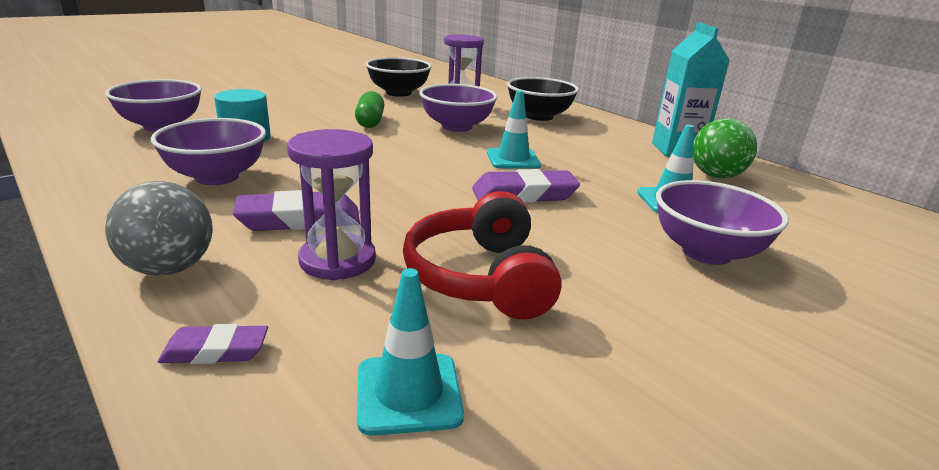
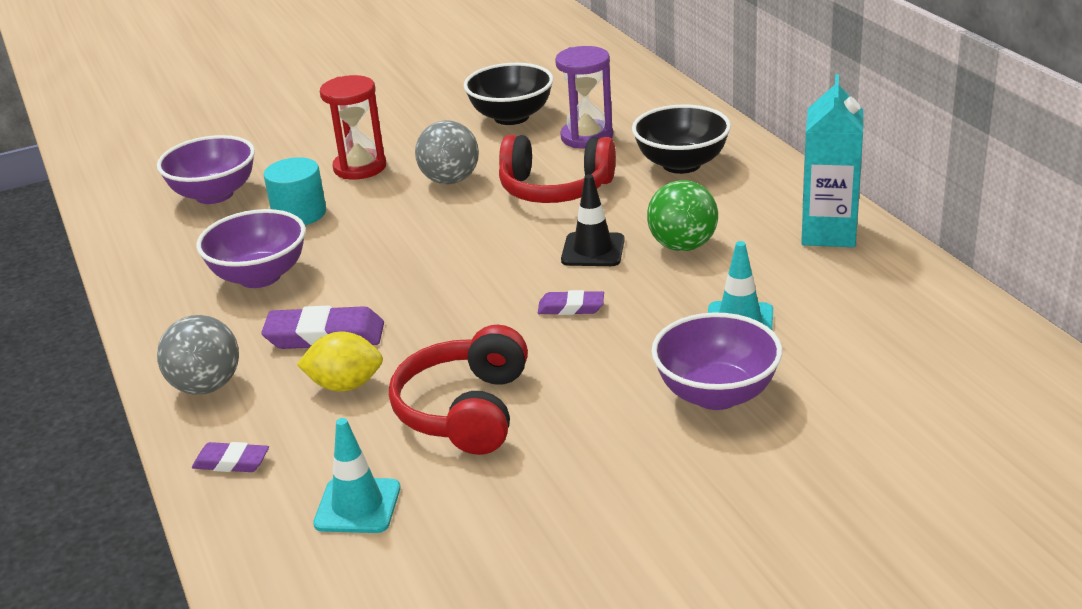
camera: 20 degrees right, 5 degrees up
purple hourglass [287,129,376,280] -> yellow lemon [297,332,383,391]
green capsule [355,91,384,128] -> grey ball [415,120,479,184]
purple bowl [419,84,497,132] -> red headphones [499,135,616,203]
purple eraser [472,169,580,203] -> purple eraser [538,290,604,315], size x0.58
turquoise traffic cone [487,90,541,169] -> black traffic cone [561,174,625,266]
green ball [693,118,757,178] -> green ball moved to [647,180,718,251]
none -> red hourglass [320,75,386,180]

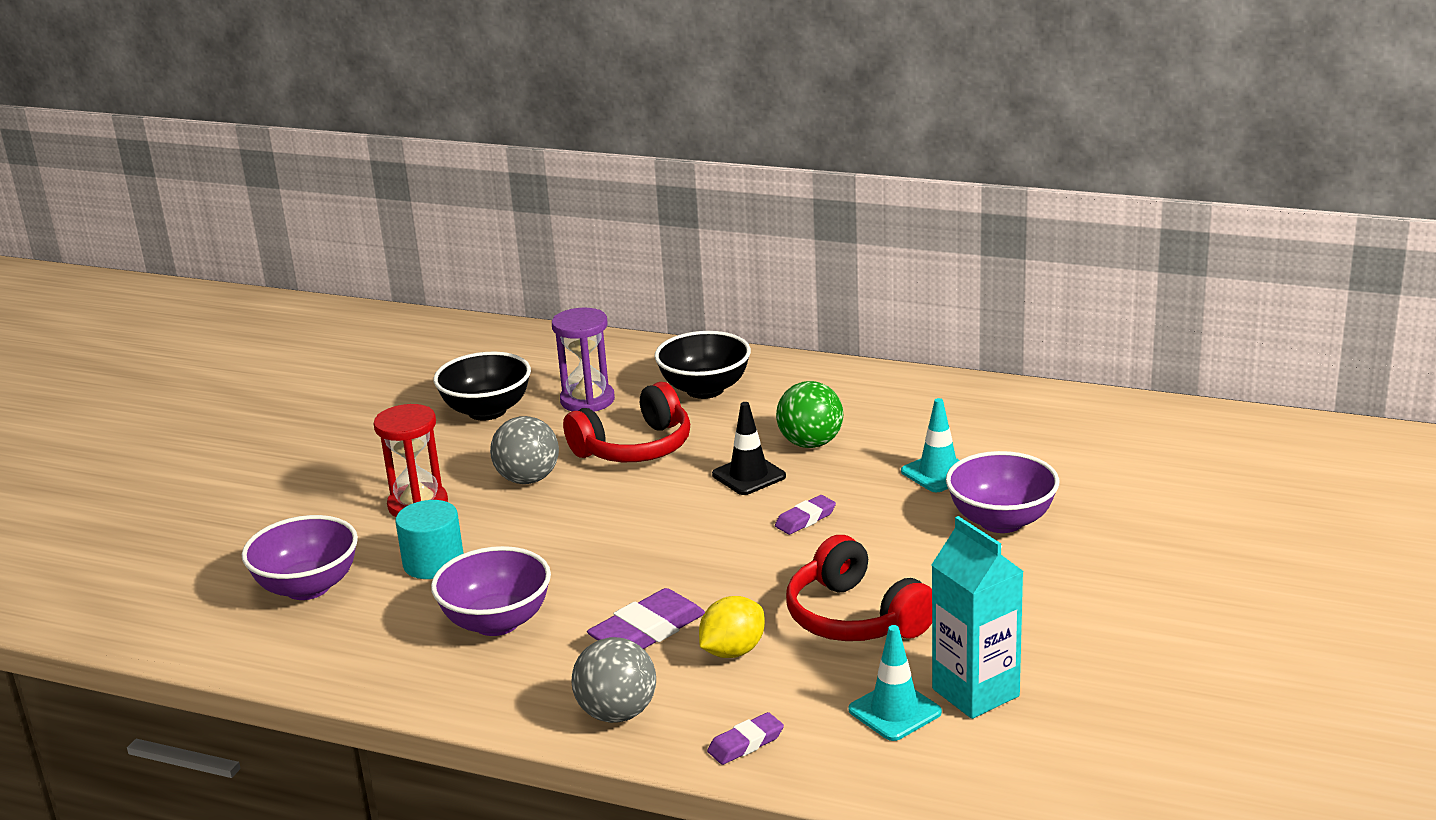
camera: 45 degrees left, 5 degrees down
turquoise carton [801,74,863,247] -> turquoise carton moved to [932,516,1024,719]

